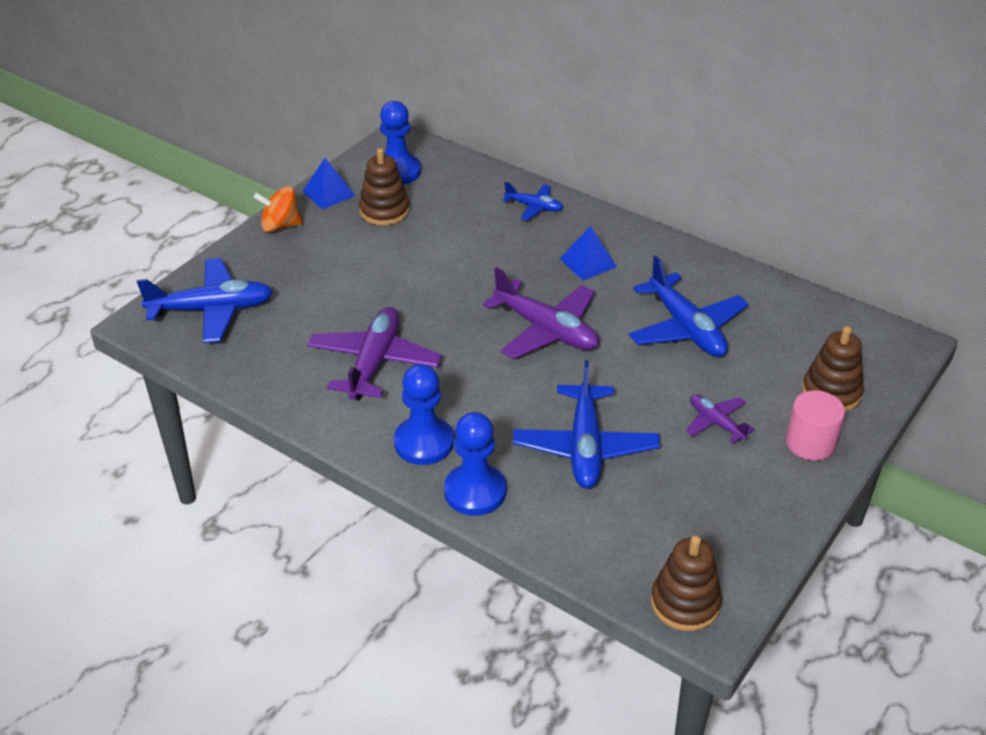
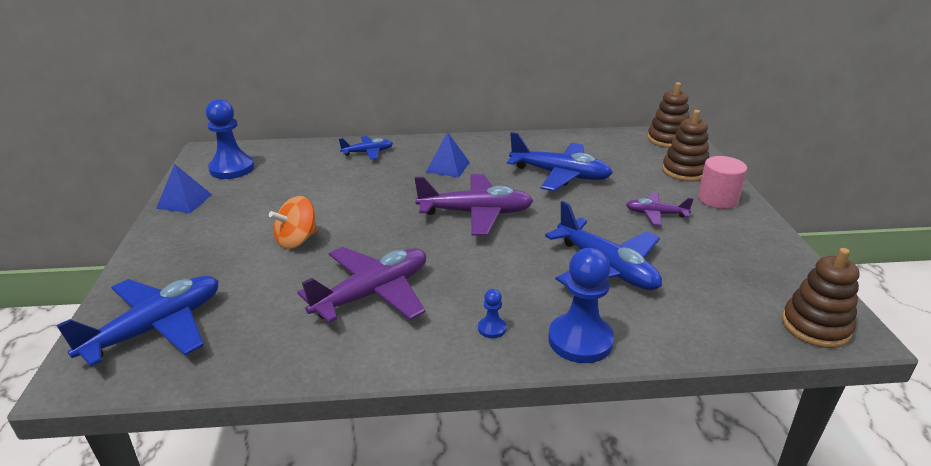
camera: 40 degrees left, 10 degrees down
orange spinning top [253,186,303,232] -> orange spinning top moved to [269,196,317,249]
purple plane [307,307,442,400] -> purple plane turned 75 degrees clockwise [297,247,426,323]
brown stacking toy [359,148,409,226] -> brown stacking toy moved to [647,82,690,148]
blue pawn [394,364,454,465] -> blue pawn [478,289,507,338], size x0.45

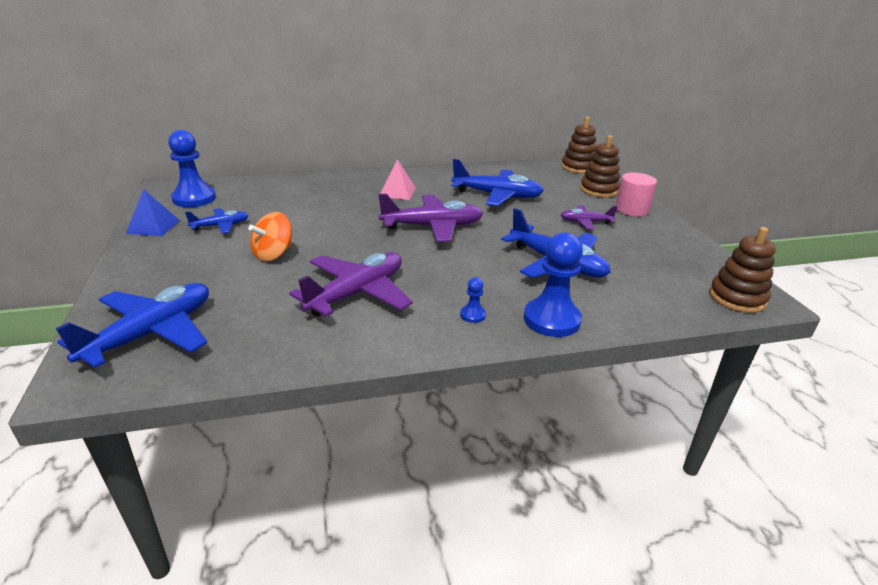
camera: 10 degrees left, 0 degrees up
blue plane [339,136,393,160] -> blue plane moved to [185,208,249,234]
blue pyramid [426,132,470,177] -> pink pyramid [380,159,416,200]

